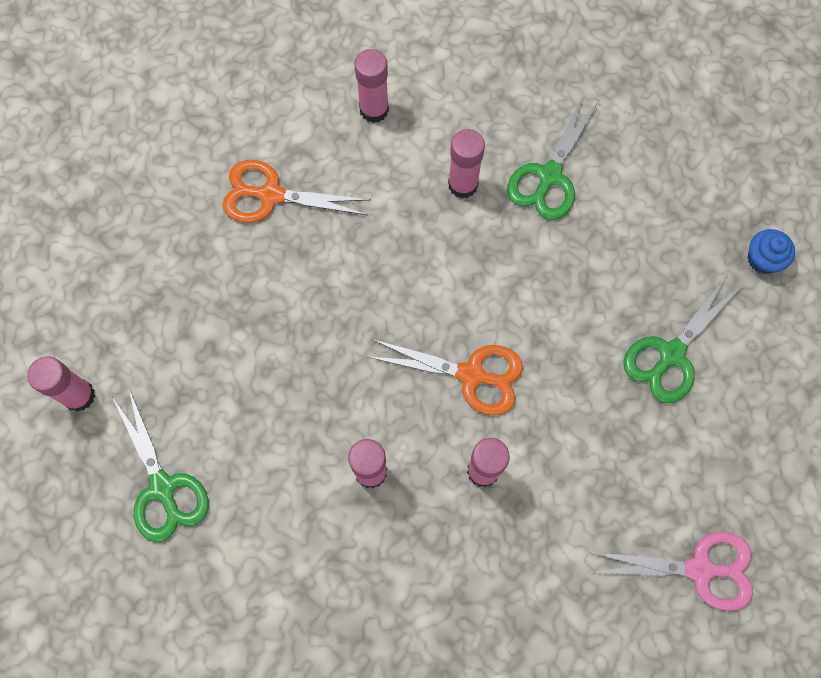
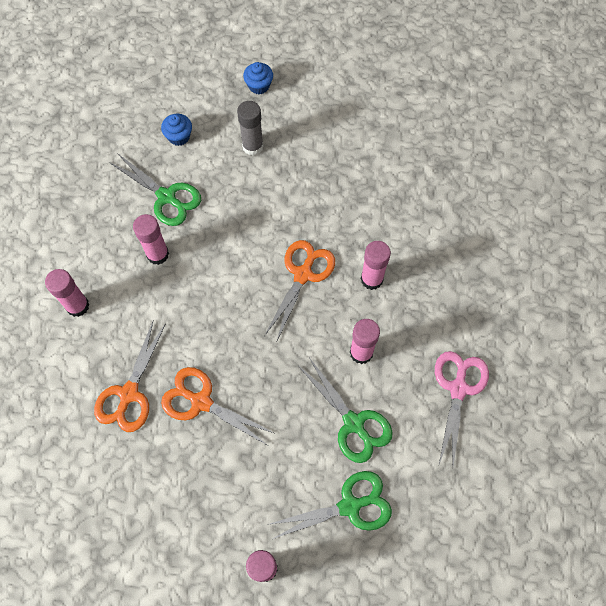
camera: 80 degrees left, 5 degrees down
pink scissors [588,532,753,611] -> pink scissors moved to [435,351,489,466]
green scissors [623,275,741,403] -> green scissors moved to [299,359,393,463]
none -> blue cupcake [161,114,192,146]
none -> orange scissors [161,367,274,445]
none -> grey glue stick [237,101,264,156]

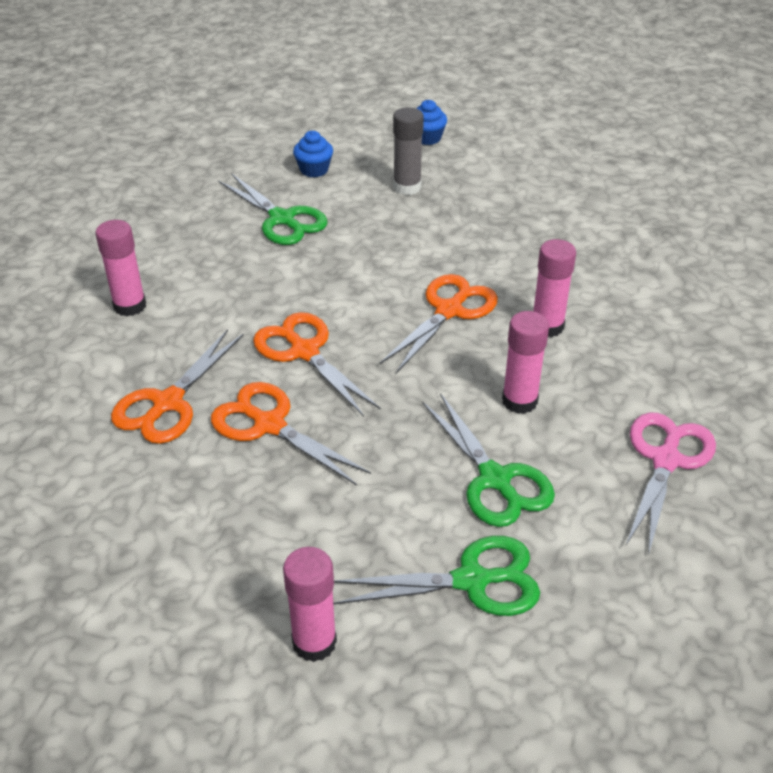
camera: 10 degrees right, 25 degrees down
pink glue stick [133,214,169,265] -> none
none -> orange scissors [253,312,381,417]

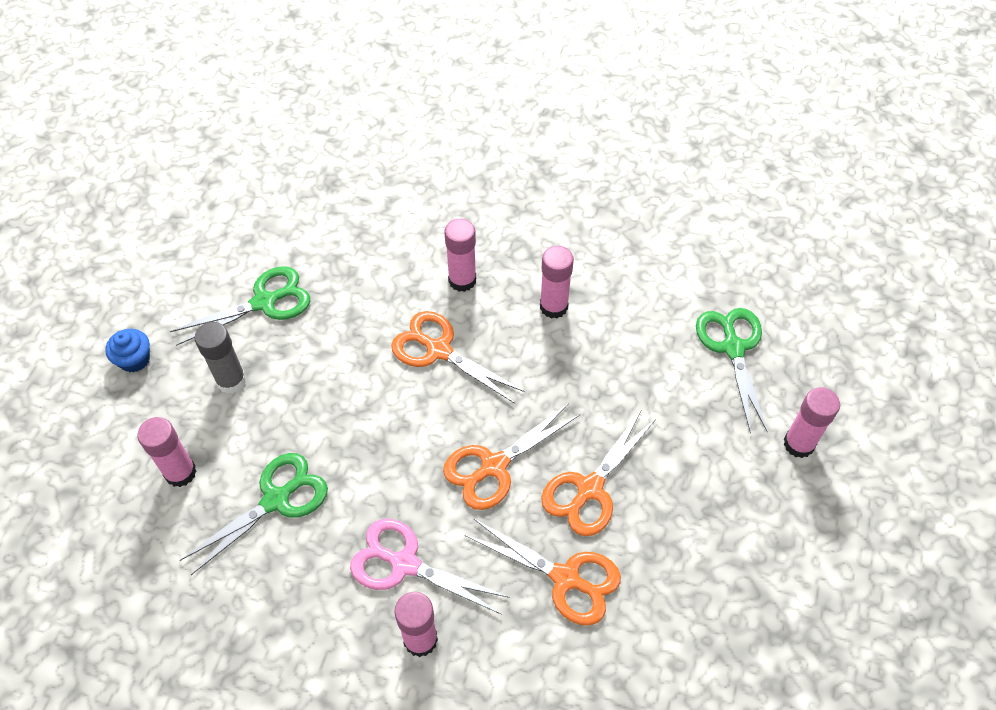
camera: 90 degrees left, 15 degrees up
blue cupcake [293,131,333,178] -> pink glue stick [137,417,197,487]
green scissors [422,393,555,527] -> green scissors moved to [170,266,310,346]
pink scissors [626,413,716,556] -> pink scissors moved to [350,519,510,615]

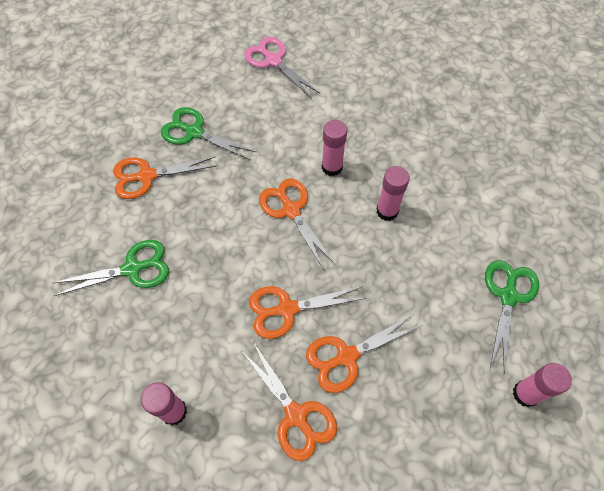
camera: 25 degrees right, 5 degrees up
blue cupcake [105,329,150,372] -> none
pink glue stick [137,417,197,487] -> none
green scissors [170,266,310,346] -> green scissors turned 150 degrees counterclockwise [161,107,256,160]
grey glue stick [195,322,246,394] -> orange scissors [113,156,218,199]
pink scissors [350,519,510,615] -> pink scissors moved to [244,37,320,99]

